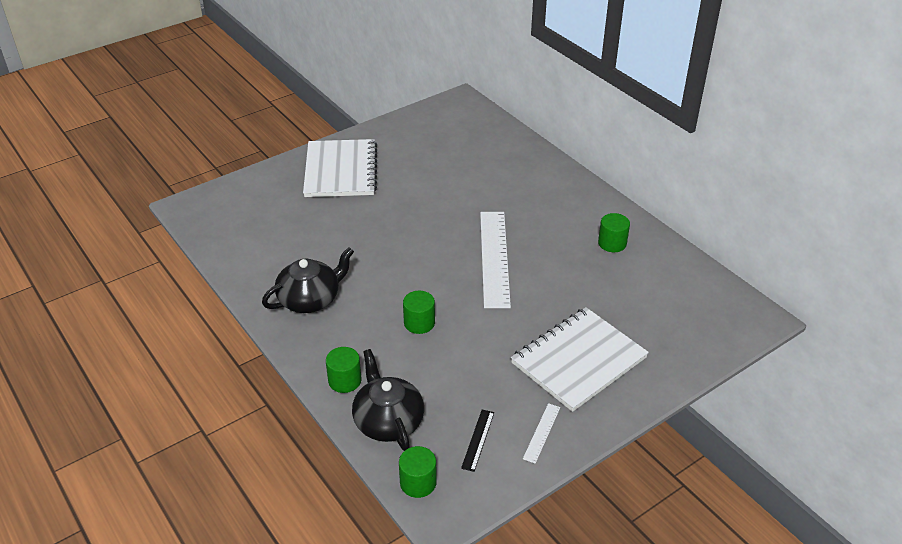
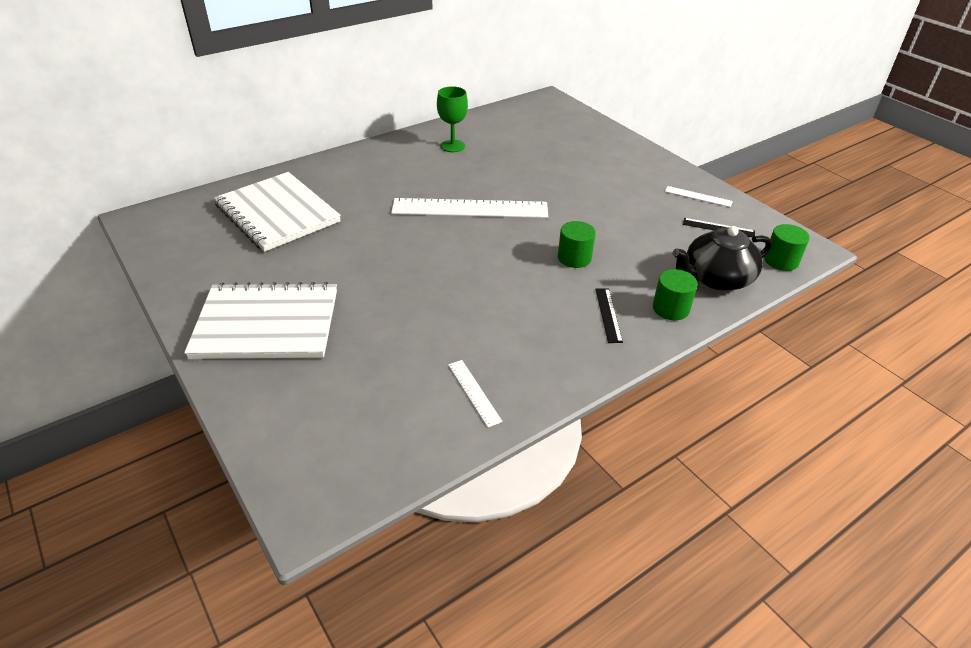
camera: 90 degrees left, 0 degrees up
black teapot [262,247,354,313] -> none
white notebook [511,307,649,412] -> white notebook moved to [214,172,341,252]
green cylinder [598,213,630,252] -> green goblet [437,86,468,152]
none -> white ruler [448,360,503,427]
none -> black ruler [596,289,623,343]

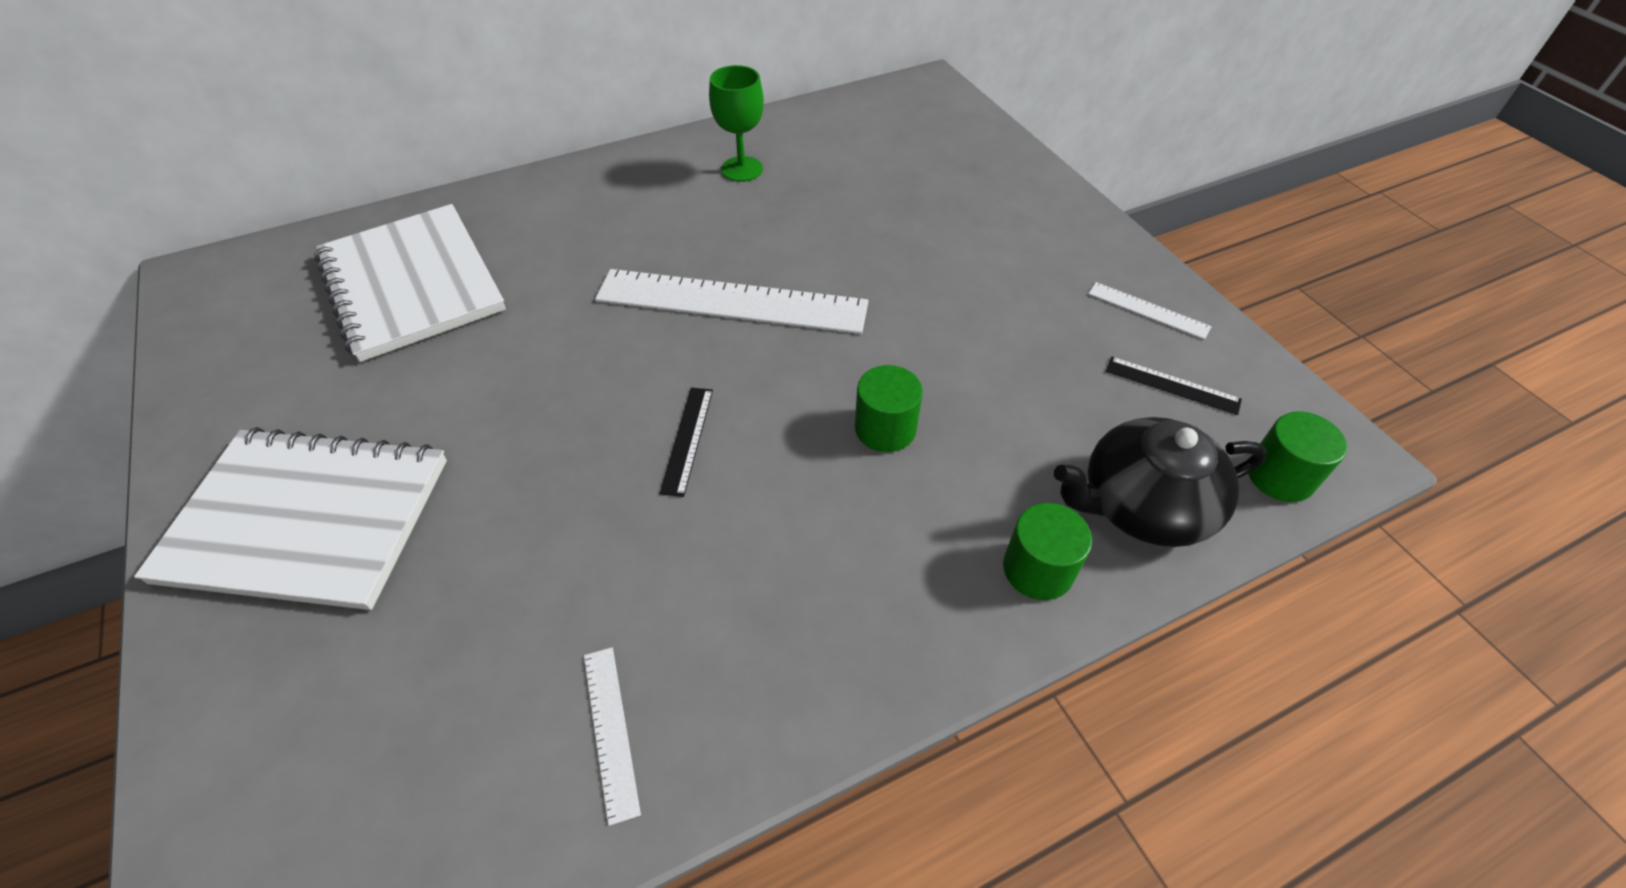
camera: 10 degrees right, 10 degrees up
black ruler [596,289,623,343] -> black ruler moved to [659,387,713,497]

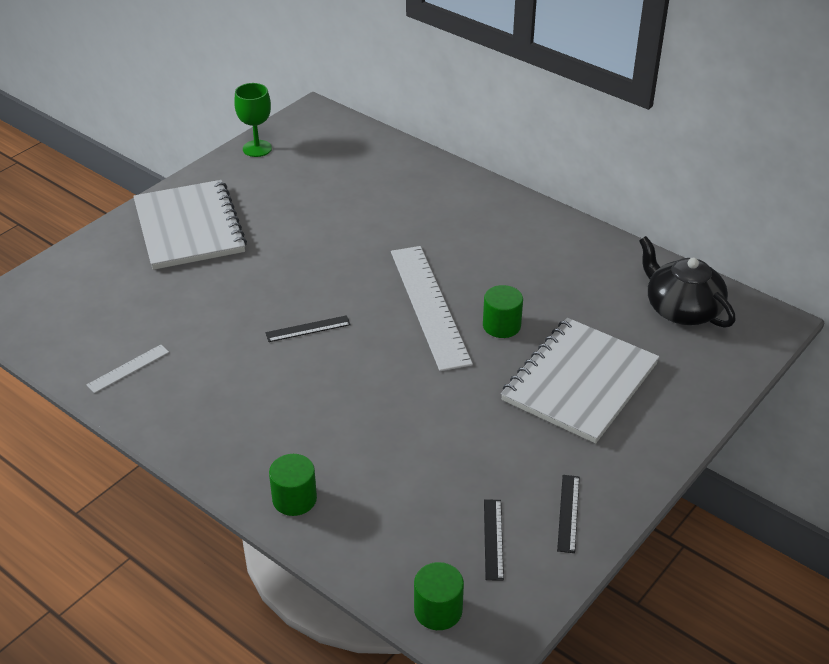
camera: 65 degrees right, 10 degrees down
white notebook [314,204,506,362] -> white notebook moved to [501,318,659,444]
green goblet [709,65,764,182] -> green goblet moved to [234,83,272,157]
green cylinder [855,365,923,452] -> green cylinder moved to [483,285,523,338]
black teapot [1054,417,1267,547] -> black teapot moved to [639,236,736,328]
white ruler [1088,282,1212,340] -> black ruler [557,475,579,553]

